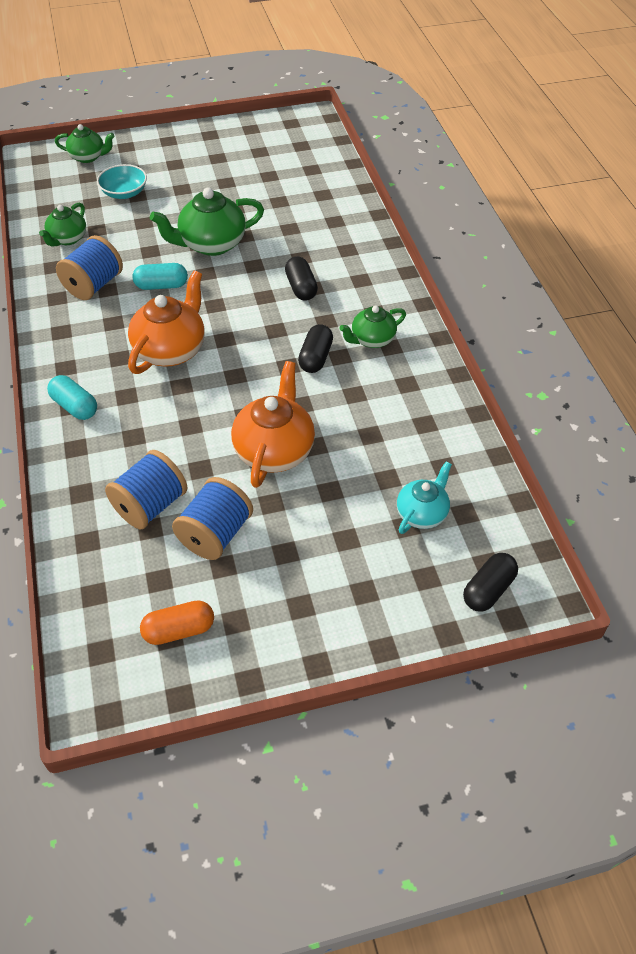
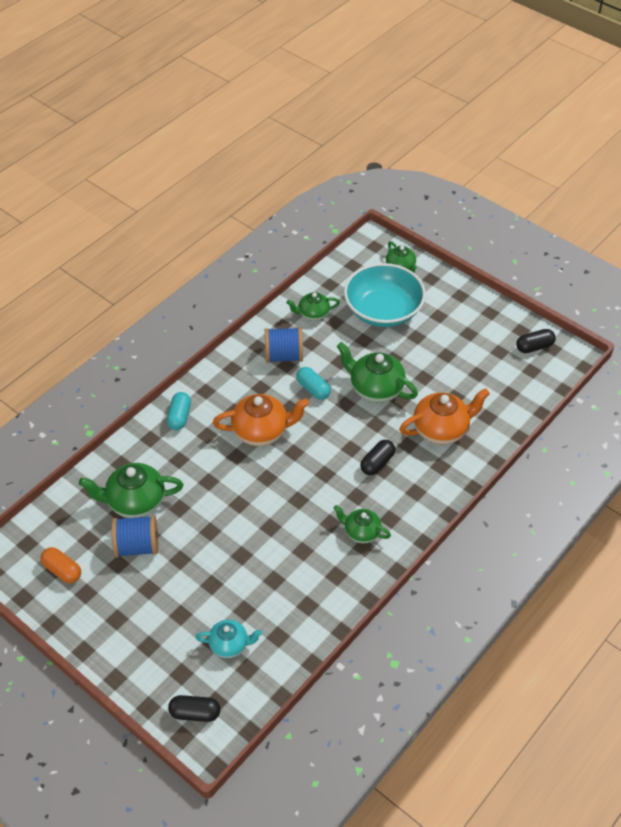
camera: 55 degrees right, 0 degrees up
turquoise bowl [97,164,147,199] -> turquoise bowl [344,263,426,327], size x2.00
blue spool [105,450,188,529] -> green teapot [79,463,183,518]
orange teapot [231,361,315,488] -> orange teapot moved to [399,388,490,444]
black capsule [298,324,333,373] -> black capsule moved to [516,329,556,353]

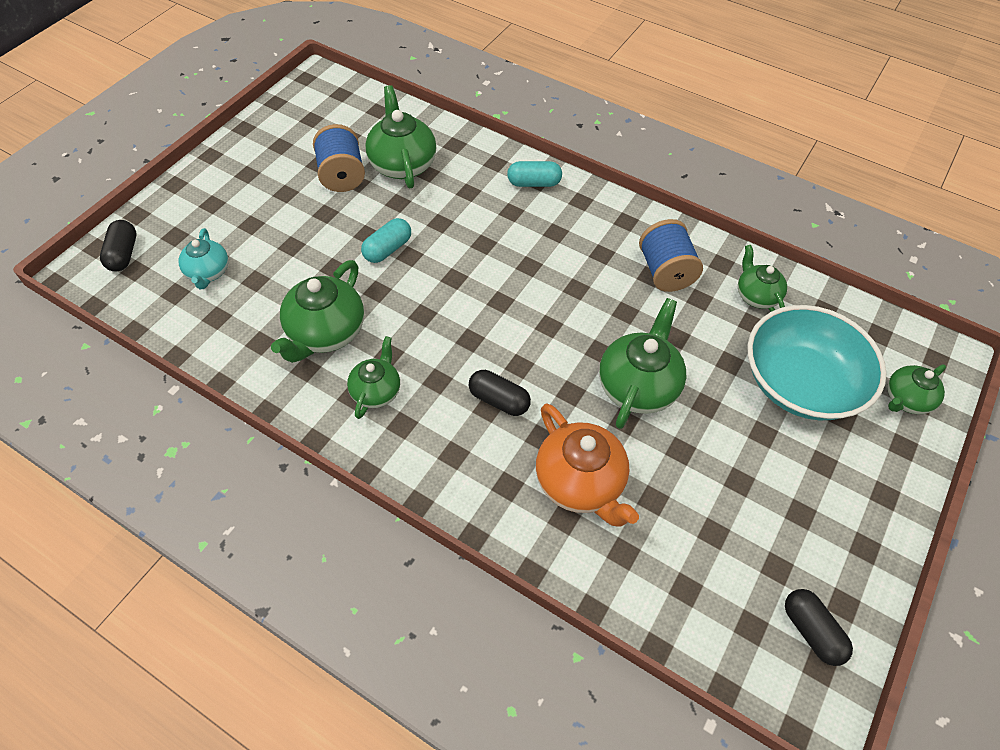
camera: 80 degrees right, 5 degrees up
orange capsule [41,547,81,583] -> none
orange teapot [213,394,309,446] -> none
turquoise capsule [296,367,331,400] -> turquoise capsule moved to [361,218,411,263]
none -> green teapot [271,260,364,363]

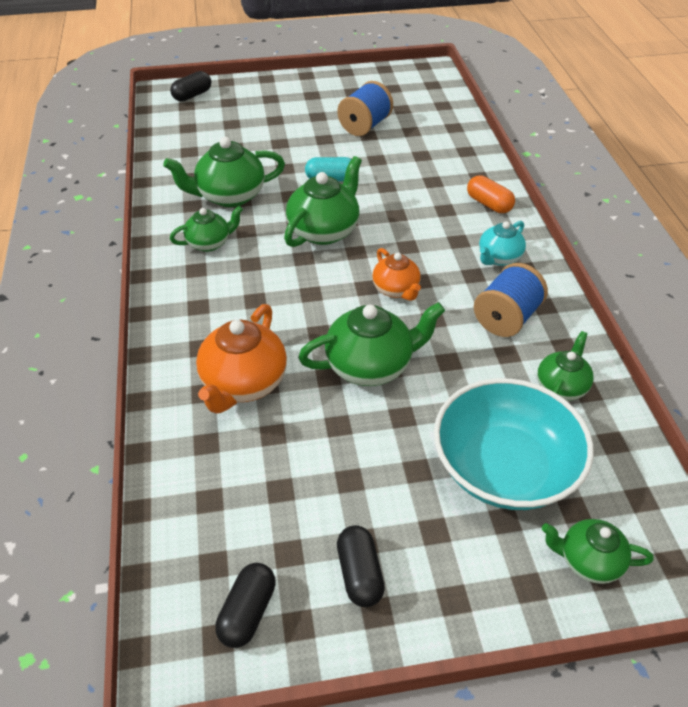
camera: 50 degrees right, 10 degrees down
turquoise teapot [179,228,228,289] -> turquoise teapot moved to [479,221,526,266]
green teapot [365,85,436,188] -> green teapot moved to [284,156,362,247]
black capsule [469,370,531,416] -> black capsule moved to [337,525,385,607]
turquoise capsule [507,161,562,187] -> orange capsule [467,175,515,213]
none -> orange teapot [372,248,421,301]

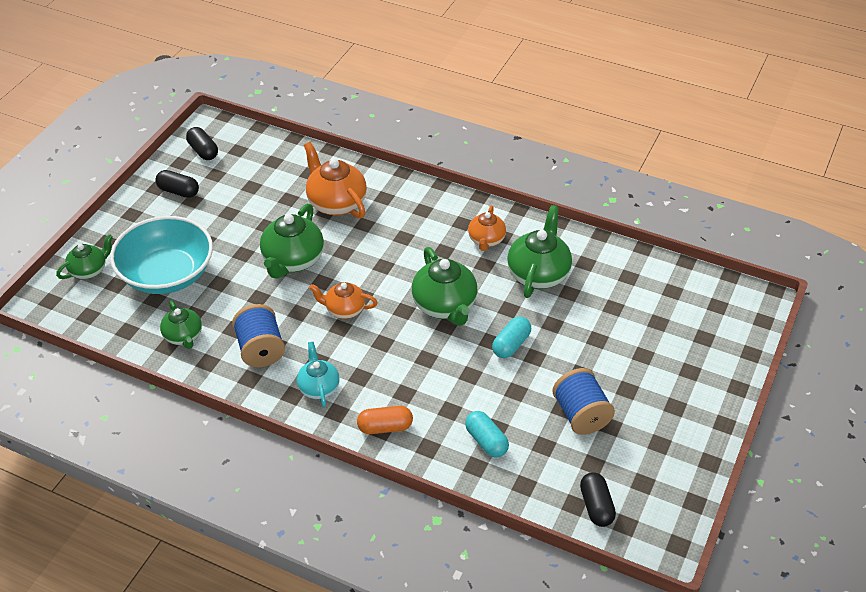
camera: 125 degrees right, 0 degrees up
black capsule [170,71,211,102] -> black capsule moved to [580,472,616,527]
green teapot [170,206,243,252] -> orange teapot [468,206,506,251]
none -> turquoise capsule [465,411,509,458]

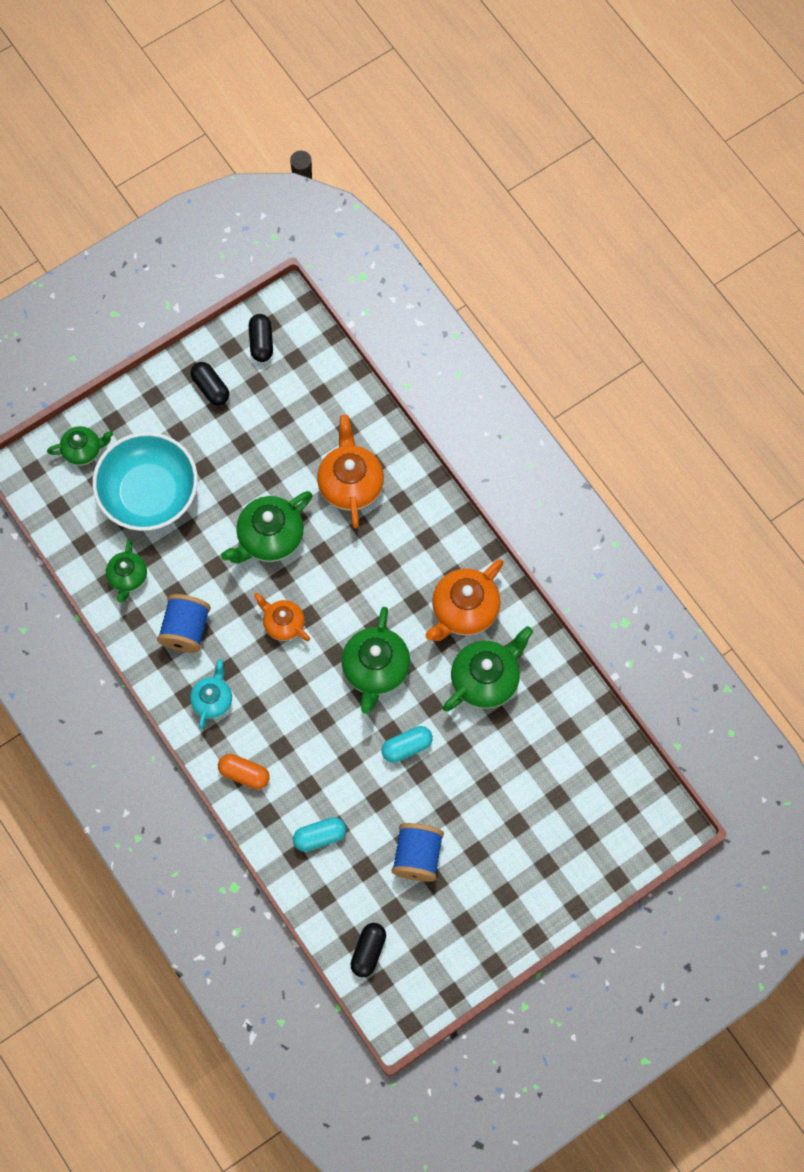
camera: 30 degrees right, 25 degrees up
turquoise capsule [465,411,509,458] -> turquoise capsule turned 75 degrees clockwise [293,817,346,852]
orange teapot [468,206,506,251] -> orange teapot [425,559,503,641], size x1.64

